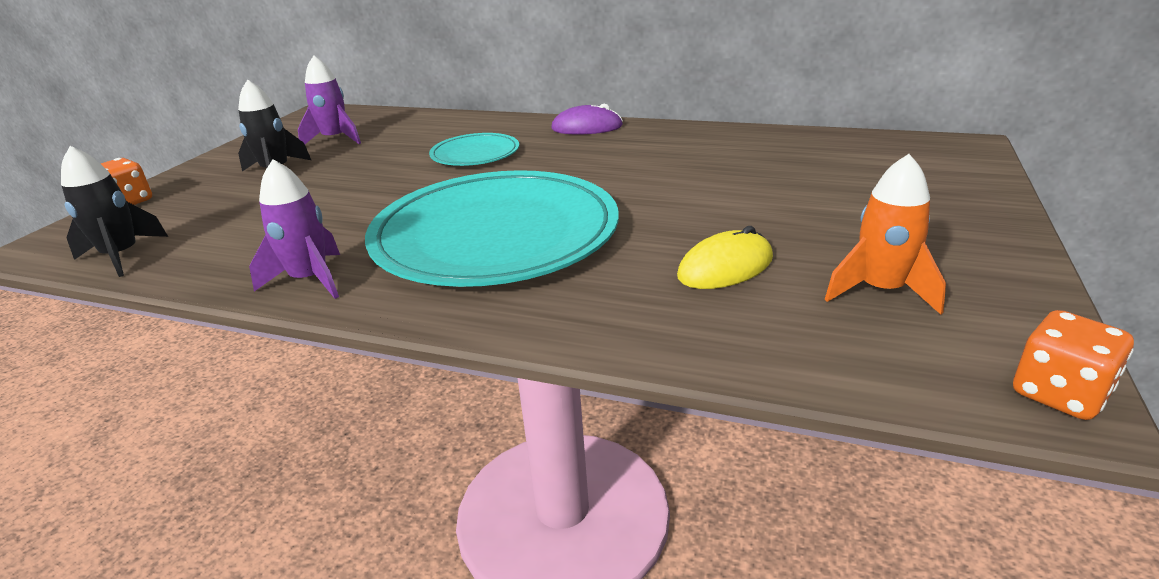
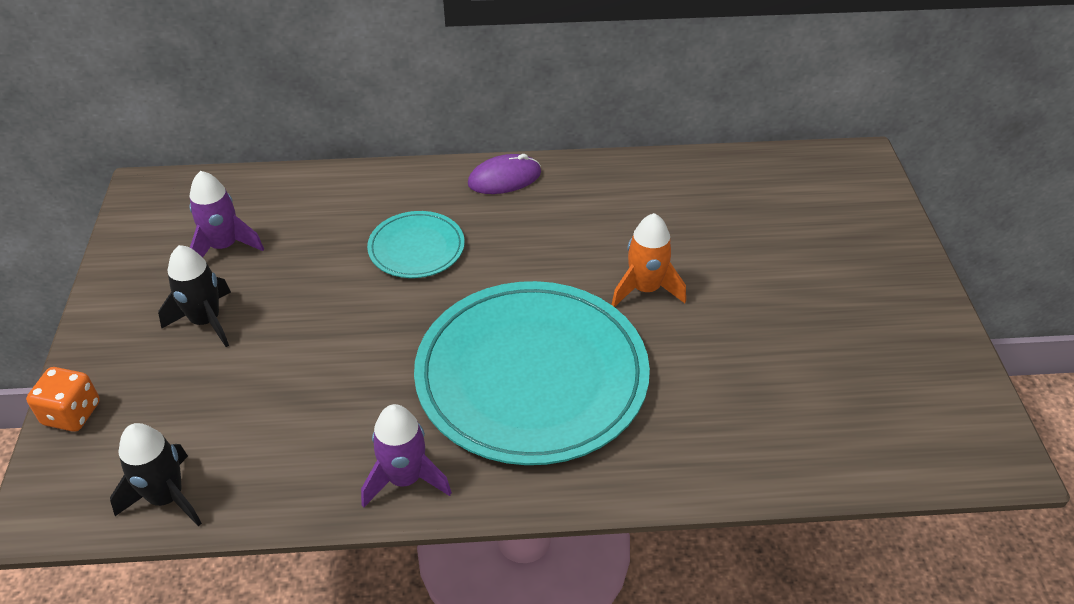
camera: 25 degrees left, 15 degrees up
yellow mouse [677,226,773,289] -> none
orange rocket [825,154,946,315] -> orange rocket moved to [612,213,686,307]
orange dice [1013,310,1134,420] -> none

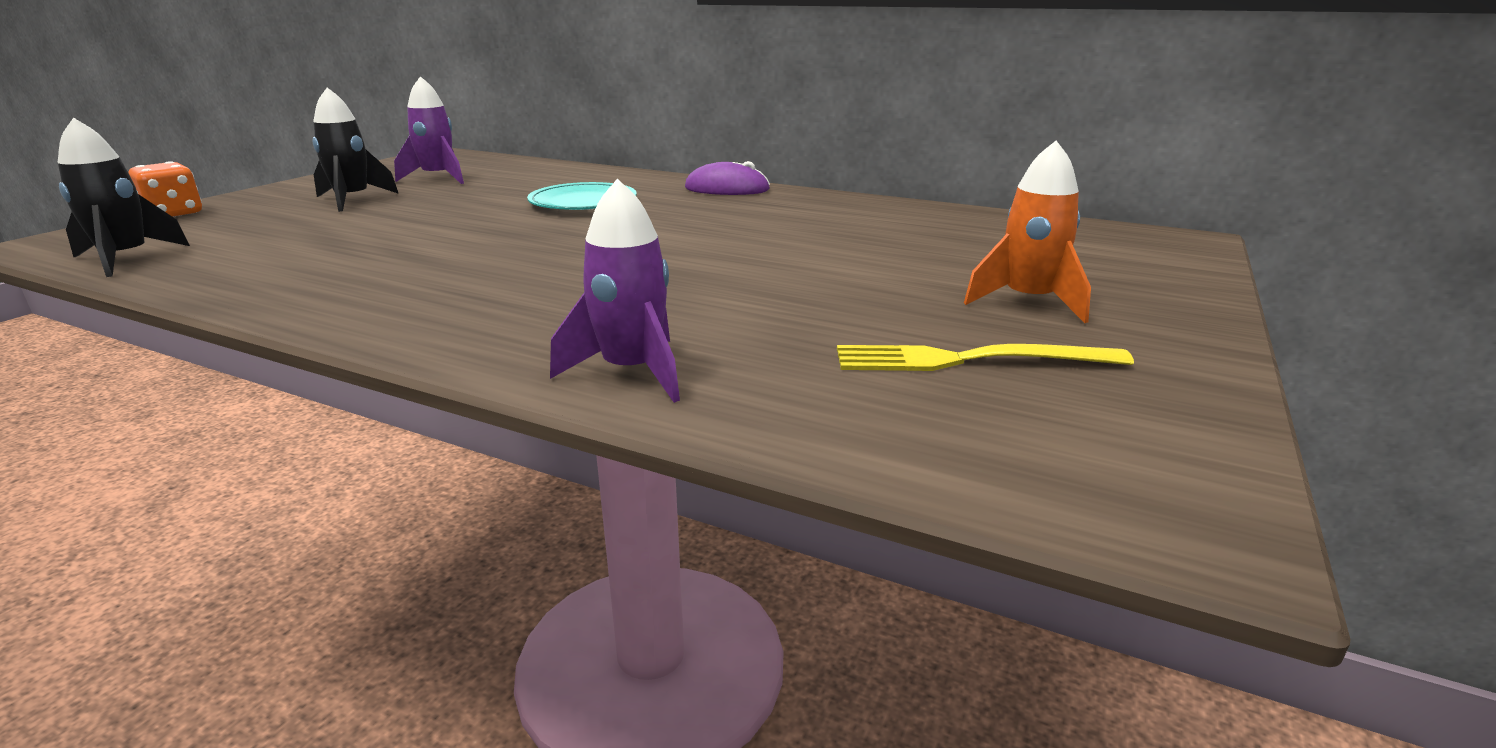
camera: 30 degrees right, 20 degrees down
purple rocket [361,404,452,507] -> purple rocket moved to [550,179,680,403]
turquoise plate [414,281,650,465] -> none
orange rocket [612,213,686,307] -> orange rocket moved to [964,141,1091,323]
none -> yellow fork [837,344,1134,371]

